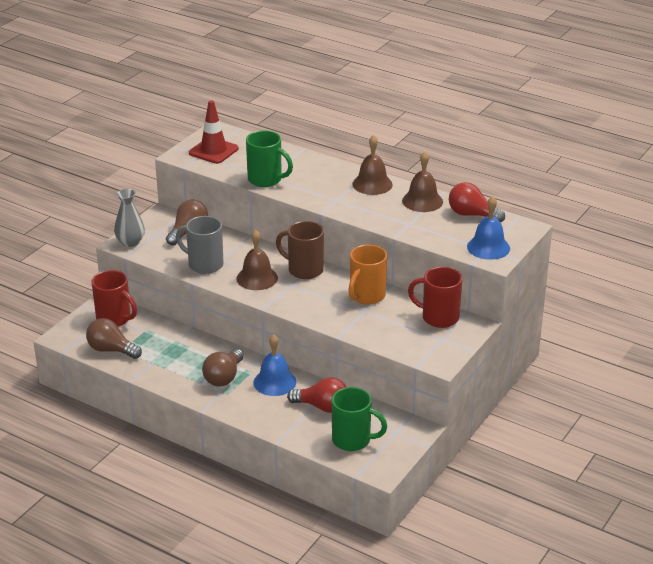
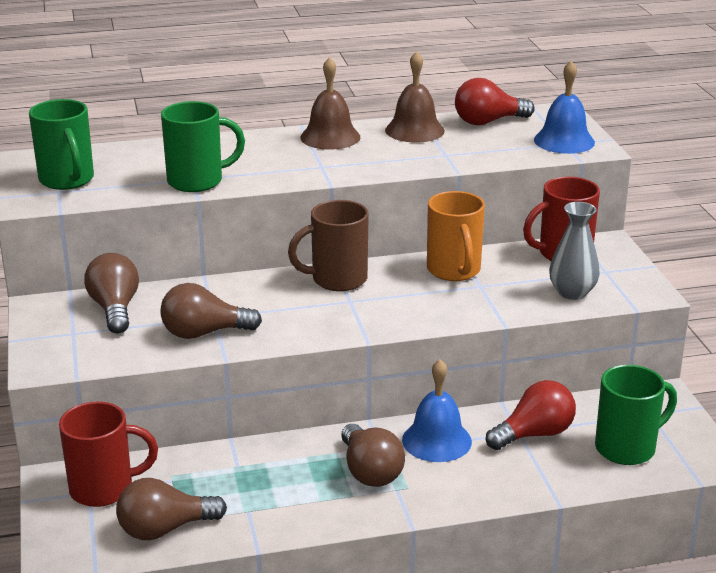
camera: 45 degrees left, 5 degrees down
grey vase [114,189,145,247] -> grey vase moved to [549,202,600,300]
grey mug [176,216,224,274] -> brown light bulb [160,283,262,339]
red traffic cone [189,100,239,164] -> green mug [29,99,94,190]
brown bell [236,229,278,290] -> none

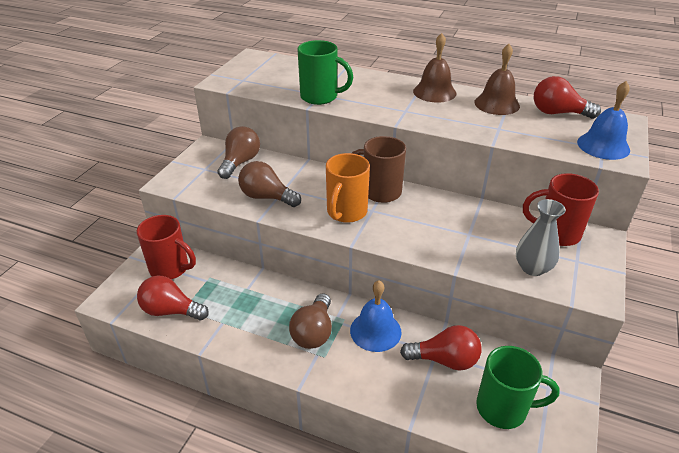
camera: 35 degrees right, 10 degrees up
green mug [29,99,94,190] -> none
brown light bulb [116,478,227,540] -> red light bulb [137,276,209,320]
orange mug [427,191,485,281] -> orange mug moved to [326,153,370,223]

